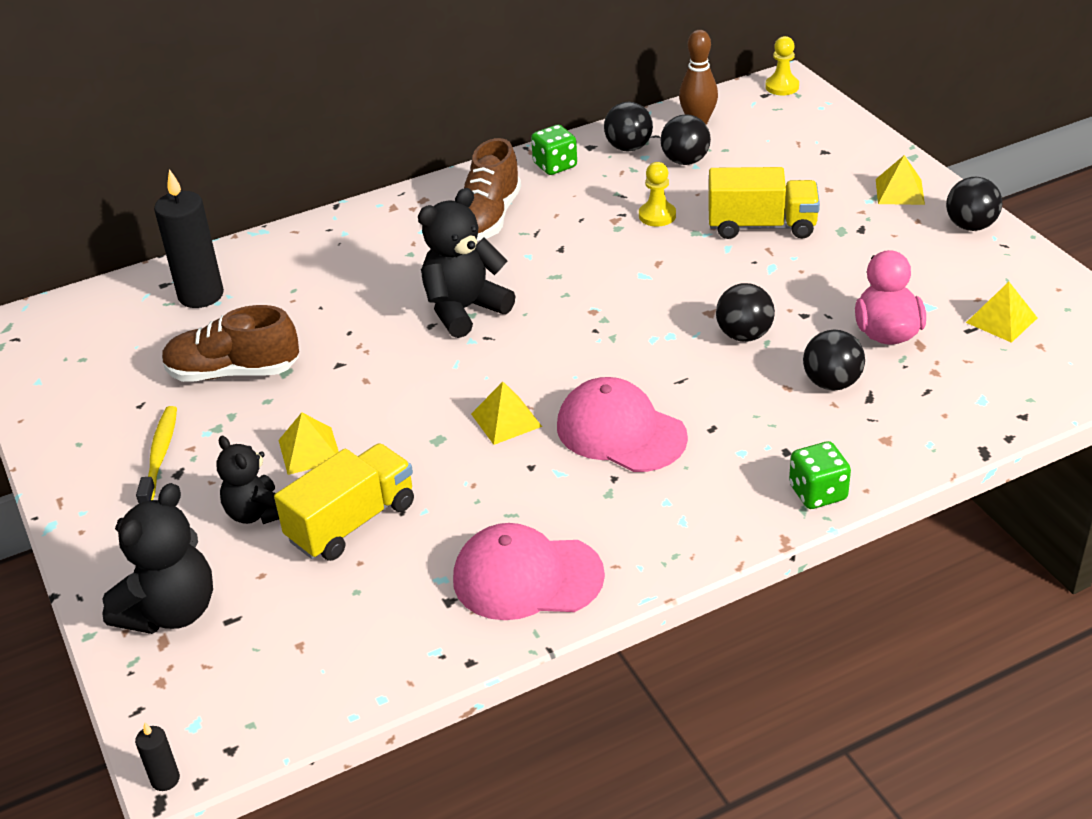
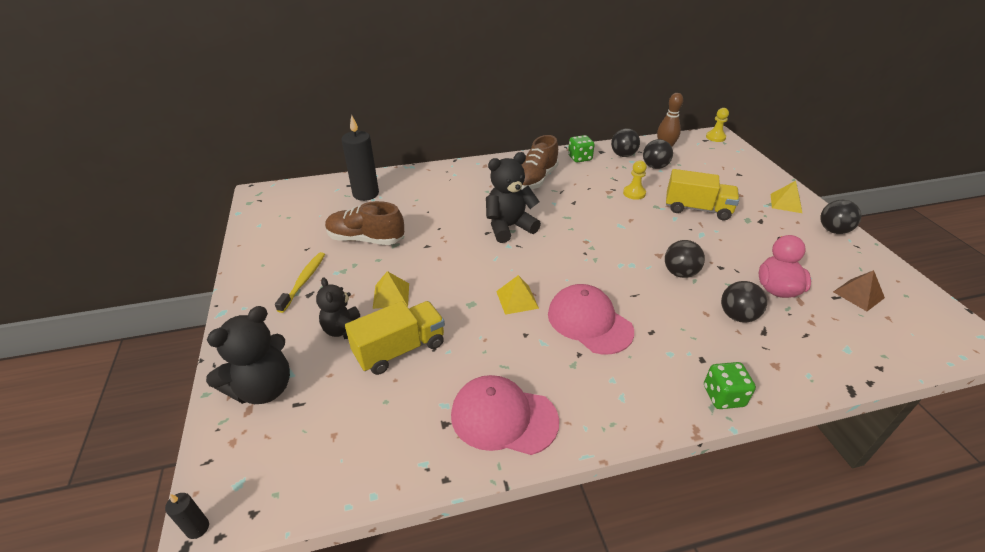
camera: 10 degrees right, 0 degrees up
yellow pyramid [966,282,1037,343] -> brown pyramid [833,270,885,311]

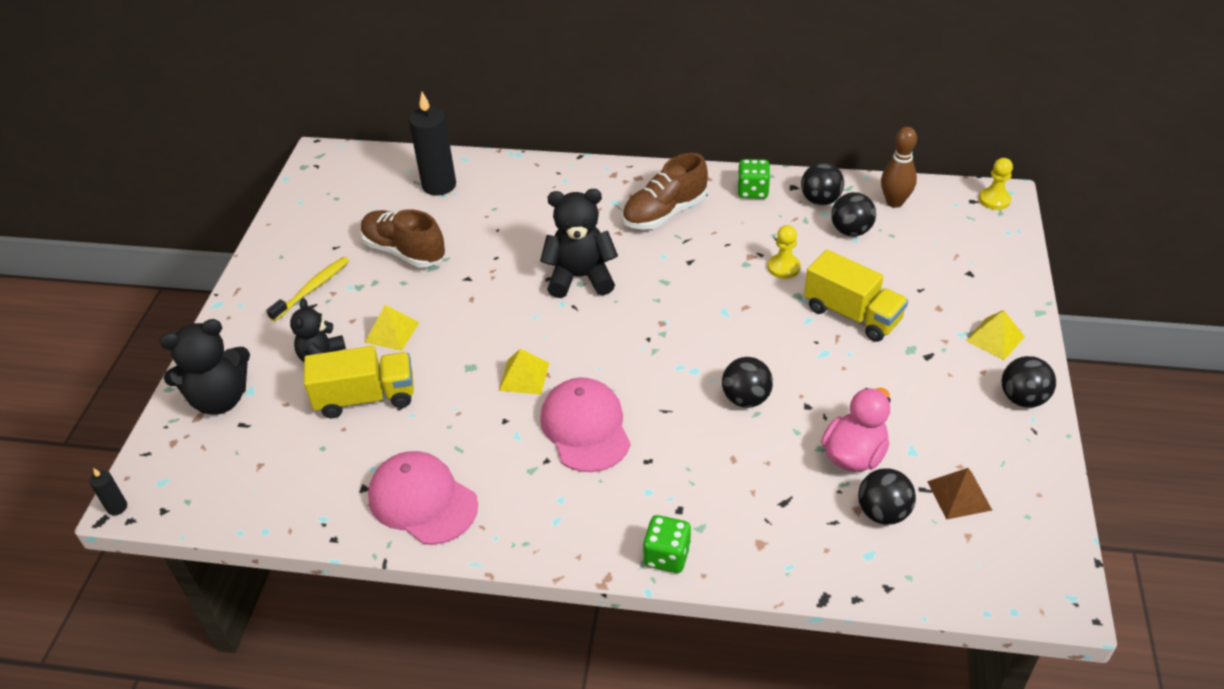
camera: 25 degrees right, 5 degrees up
black ball [721,281,767,323] -> black ball moved to [858,468,916,525]

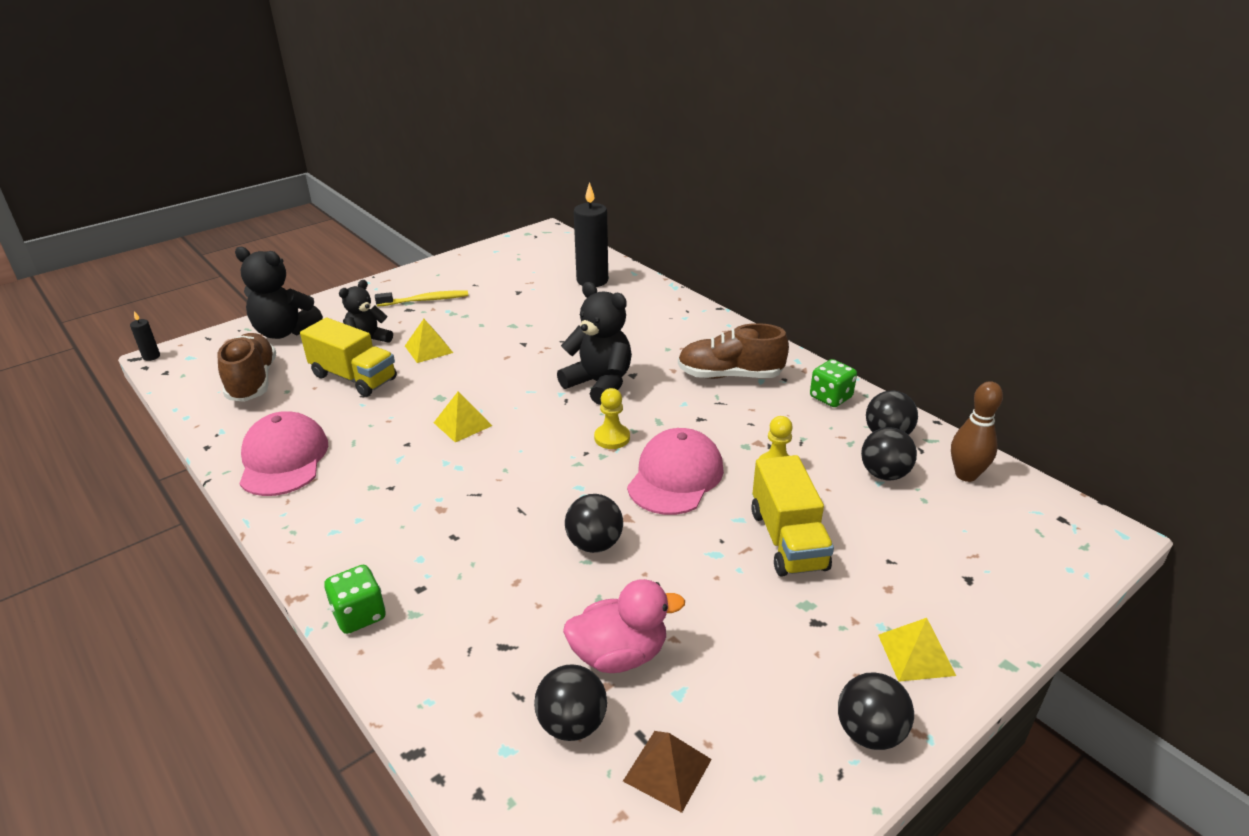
camera: 40 degrees right, 10 degrees down
brown shoe [360,209,445,268] -> brown shoe moved to [218,333,276,402]
pink cap [540,378,631,472] -> pink cap moved to [627,428,724,515]
yellow pawn [979,158,1013,210] -> yellow pawn moved to [594,388,630,449]

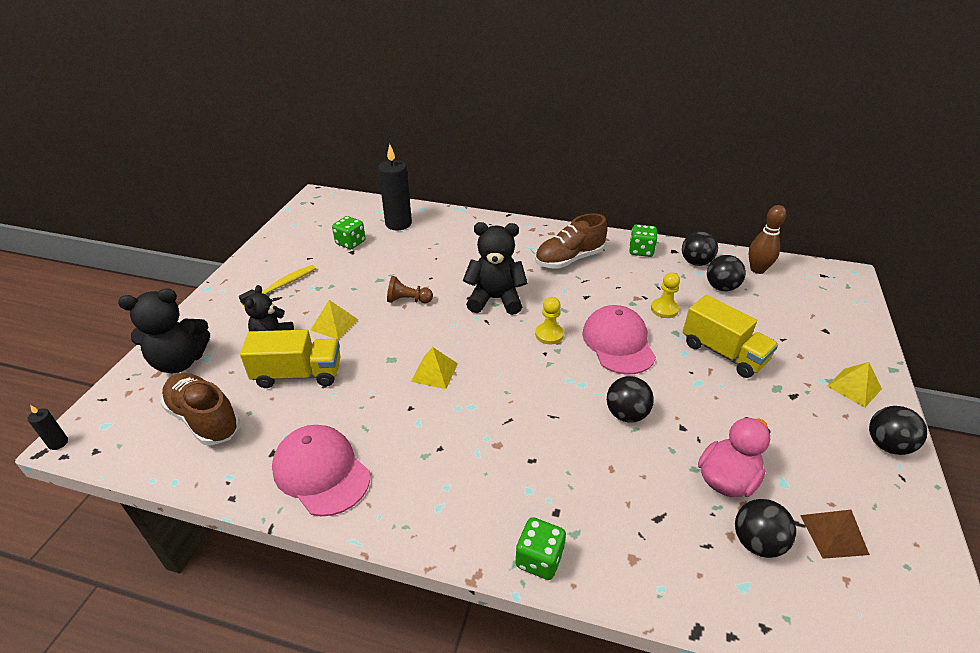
camera: 35 degrees left, 5 degrees up
none -> green dice [332,216,366,249]
none -> brown pawn [387,276,433,303]

